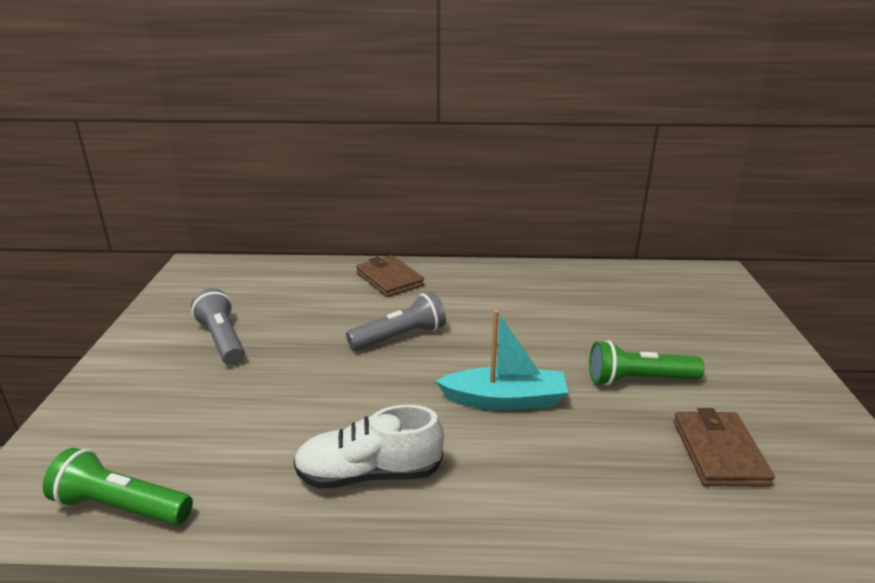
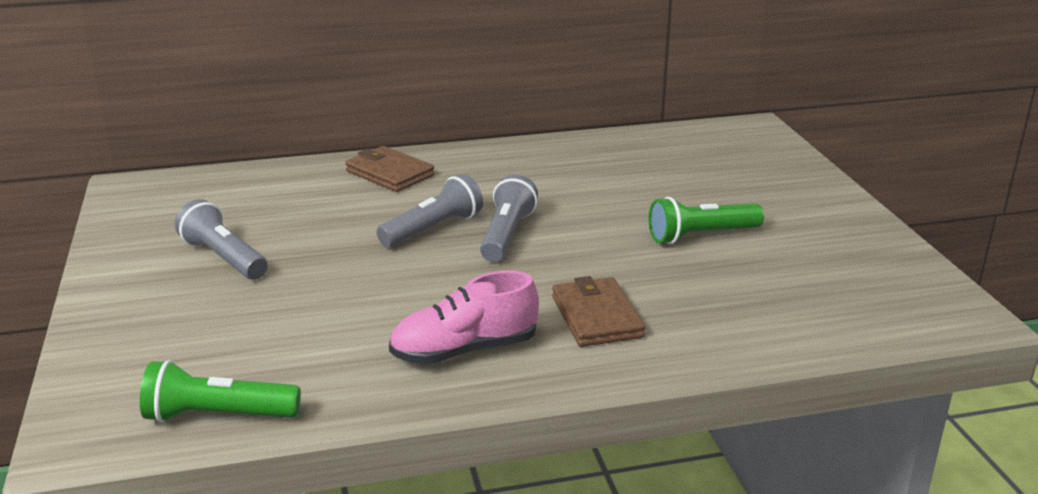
camera: 15 degrees left, 0 degrees up
white shoe [293,405,444,489] -> pink shoe [389,271,539,364]
turquoise boat [436,310,569,410] -> none
brown wallet [674,408,775,487] -> brown wallet moved to [552,276,645,347]
none -> grey flashlight [480,174,538,262]

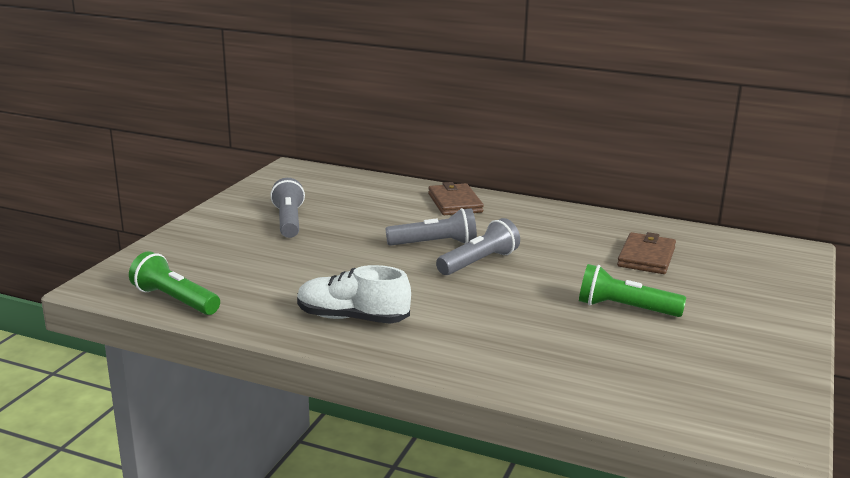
camera: 35 degrees right, 5 degrees down
pink shoe [389,271,539,364] -> white shoe [297,265,411,324]
brown wallet [552,276,645,347] -> brown wallet moved to [617,232,676,274]

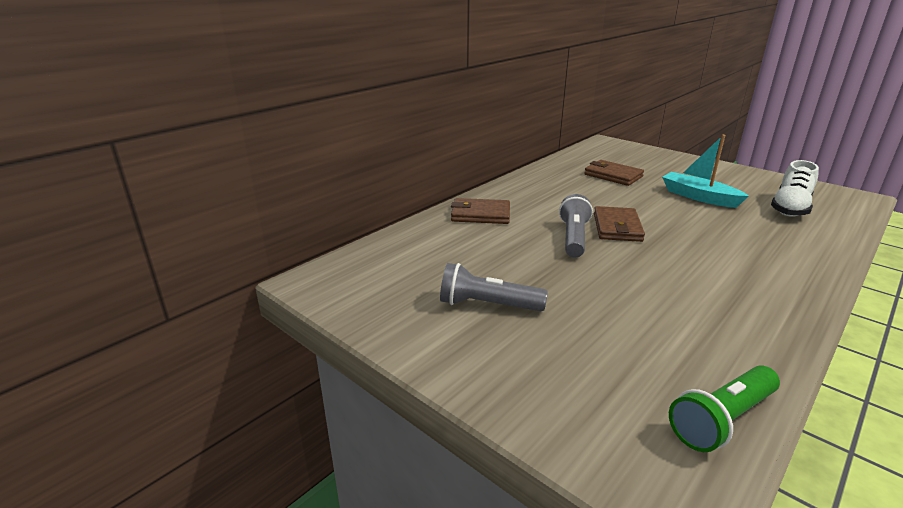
camera: 70 degrees left, 5 degrees up
white shoe [297,265,411,324] -> white shoe moved to [771,160,819,217]
grey flashlight [436,218,520,275] -> brown wallet [594,206,645,242]
green flashlight [579,264,686,317] -> turquoise boat [662,135,749,208]

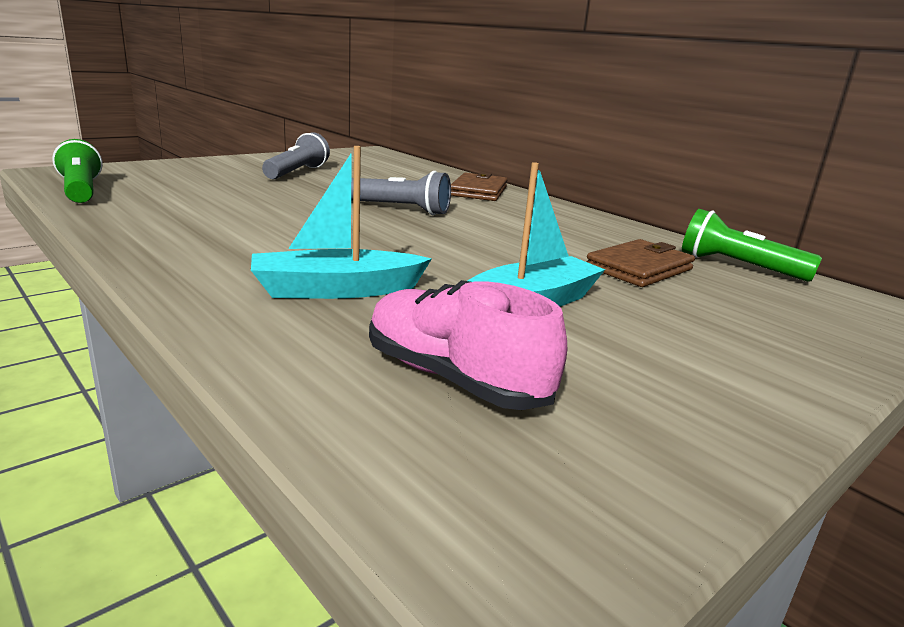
camera: 95 degrees right, 5 degrees down
brown wallet [594,206,645,242] -> none
white shoe [771,160,819,217] -> pink shoe [369,280,567,410]
none -> turquoise boat [251,146,432,299]
none -> green flashlight [682,209,822,282]

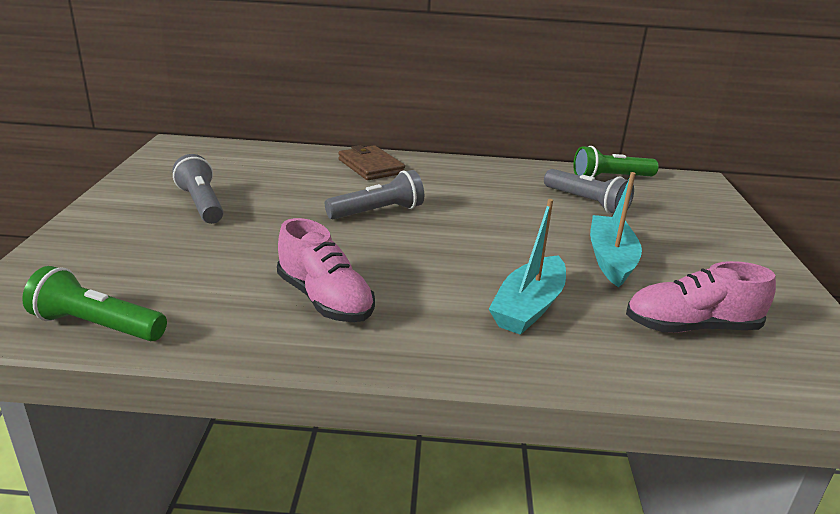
camera: 45 degrees left, 5 degrees up
brown wallet [587,239,695,287] -> grey flashlight [544,169,634,214]
none -> pink shoe [277,218,375,322]

